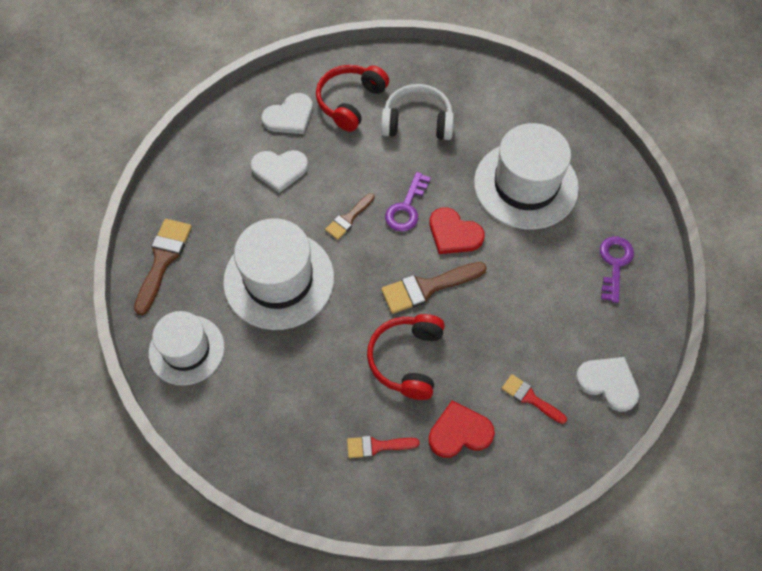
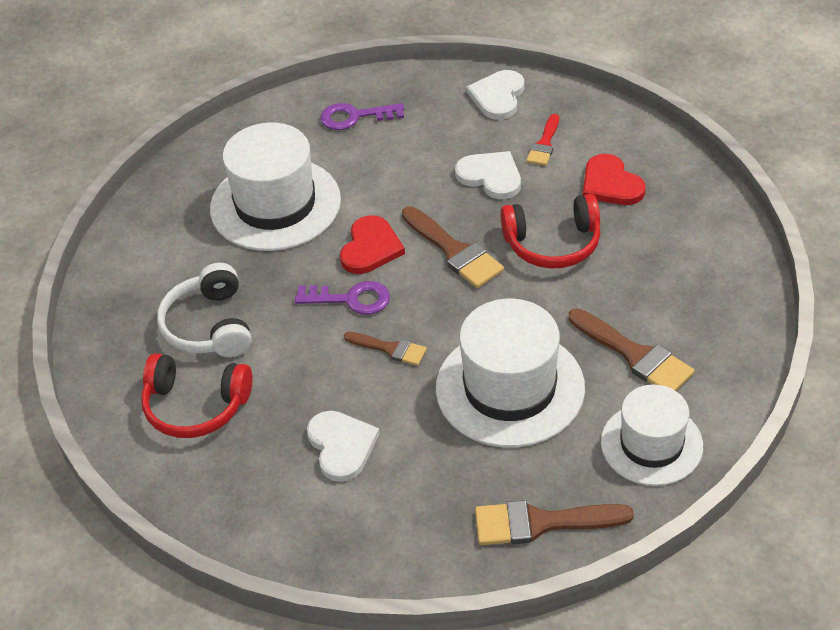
camera: 105 degrees left, 15 degrees down
white heart [262,93,313,134] -> white heart moved to [455,151,521,199]
red brush [347,436,420,458] -> none
none -> brown brush [569,308,695,391]

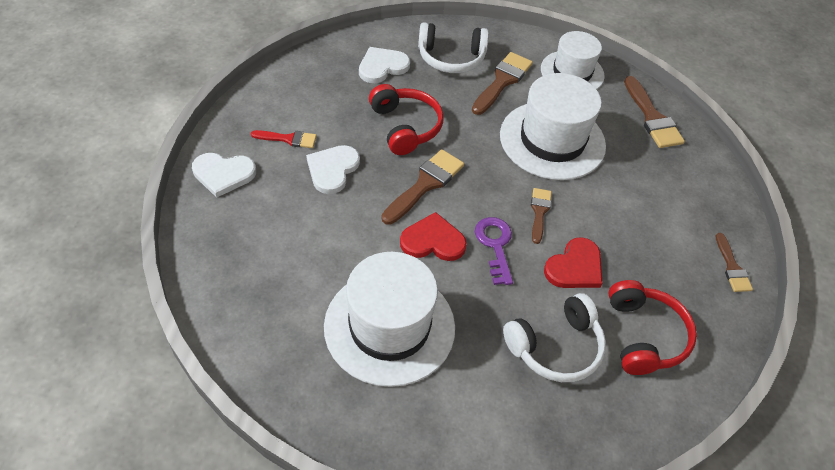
camera: 110 degrees left, 5 degrees up
white heart [307,411,380,482] -> white heart moved to [359,47,410,83]
purple key [320,103,404,130] -> none
red heart [583,154,645,205] -> red heart moved to [544,237,603,288]
none -> white headphones [418,22,489,73]
none -> brown brush [716,233,753,292]

